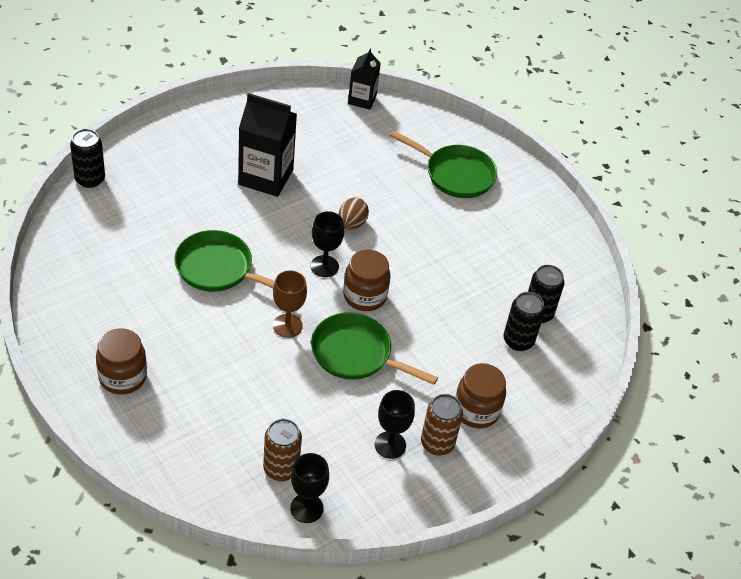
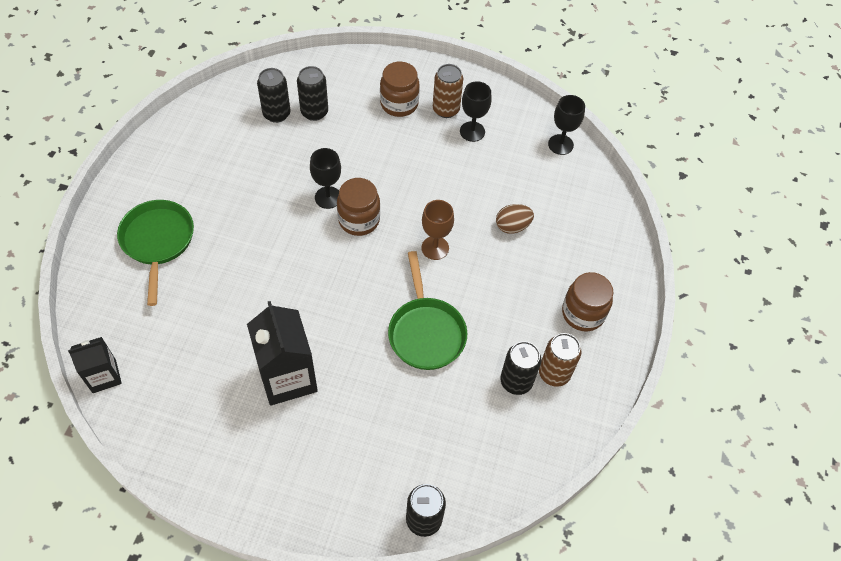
camera: 125 degrees left, 10 degrees up
brown can [263,419,302,481] -> brown can moved to [539,333,581,387]
black goblet [311,211,344,277] -> black goblet moved to [310,148,341,209]
green pan [311,312,438,385] -> none
brown egg [339,197,369,230] -> brown egg moved to [496,204,534,234]
none -> black can [500,341,542,395]

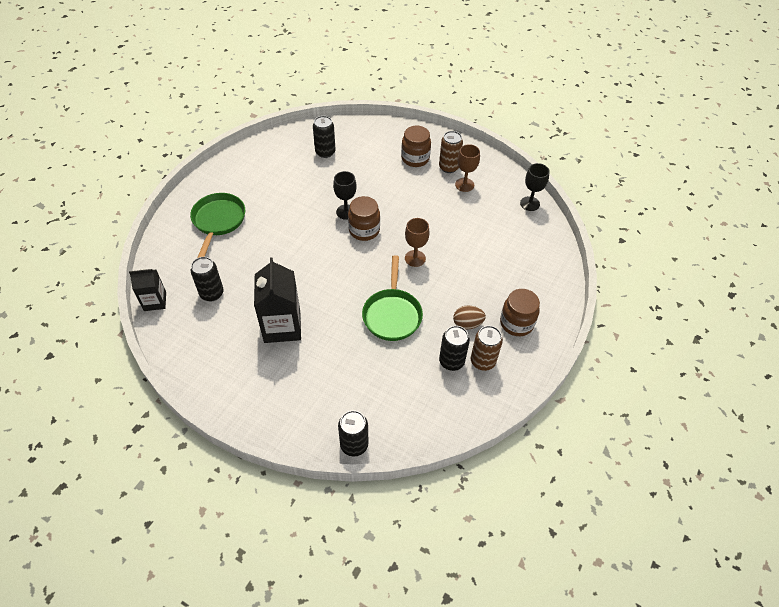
camera: 15 degrees right, 5 degrees down
black can [297,66,328,121] -> black can moved to [191,257,224,302]
black goblet [460,81,492,142] -> brown goblet [455,144,480,192]
brown egg [496,204,534,234] -> brown egg moved to [453,305,486,329]

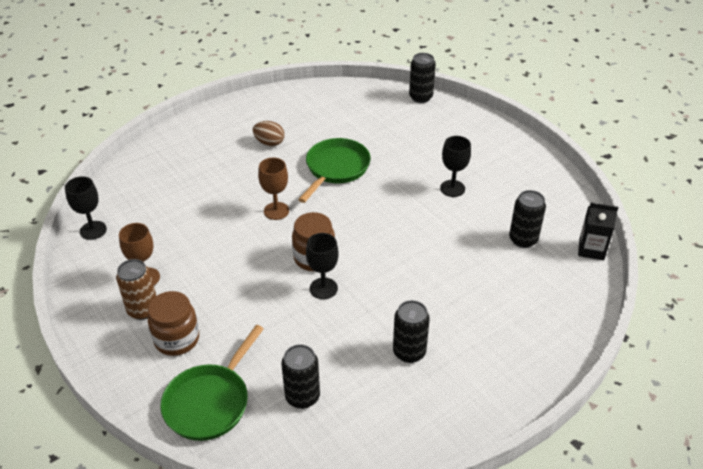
camera: 155 degrees left, 10 degrees down
green pan [190,193,245,258] -> green pan moved to [160,325,264,441]
black carton [254,257,301,343] -> black goblet [440,136,471,197]
black can [439,326,470,371] -> black can moved to [393,300,430,363]
brown can [471,326,503,371] -> none
brown jar [500,289,540,336] -> none

